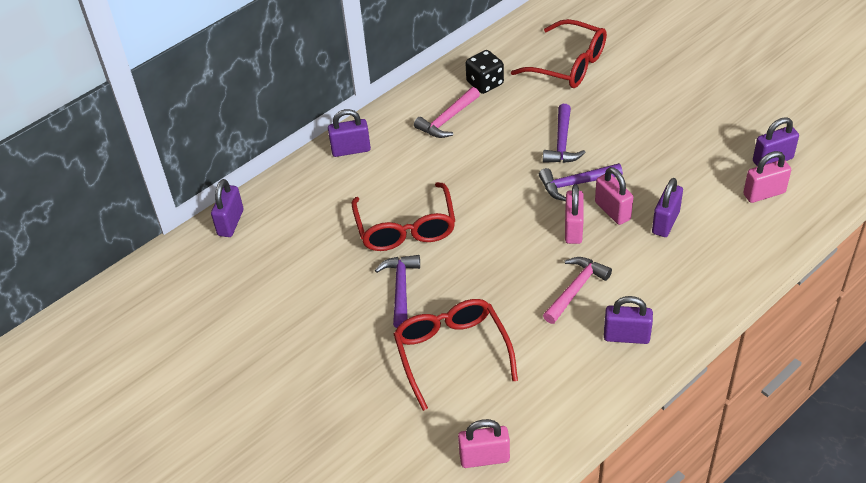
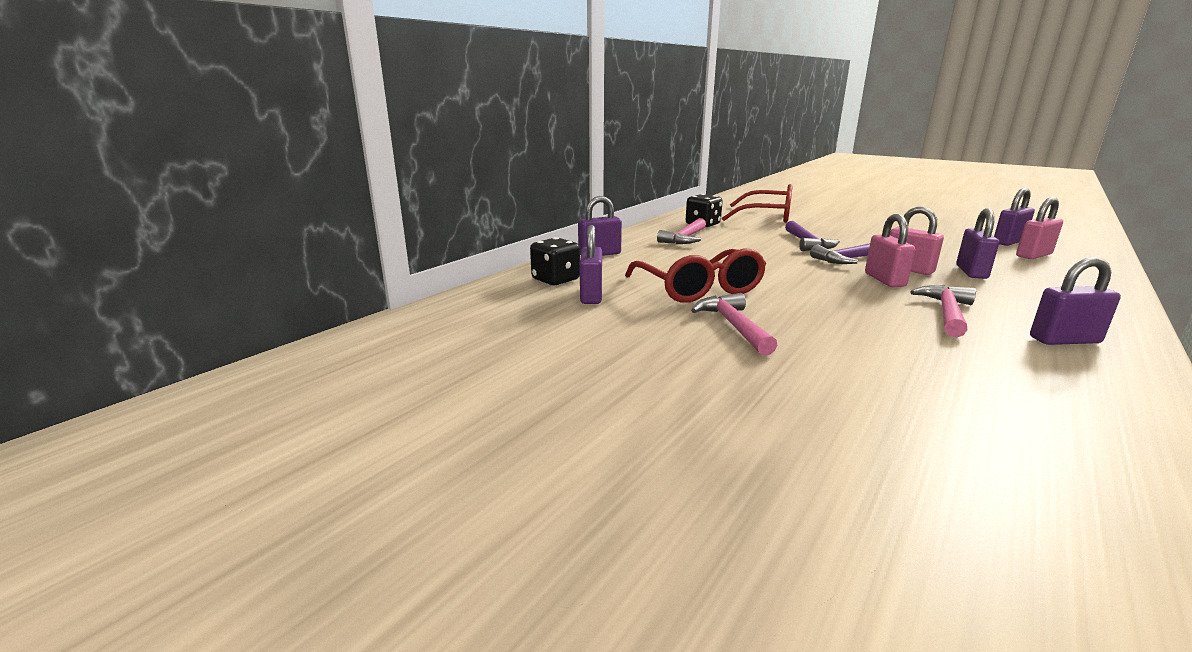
camera: 15 degrees left, 25 degrees down
purple padlock [211,179,243,237] -> purple padlock moved to [580,225,602,304]
purple hammer [375,255,420,328] -> pink hammer [691,293,777,355]
red glasses [394,299,518,411] -> none
pink padlock [458,419,510,468] -> none
none -> black dice [530,237,580,285]

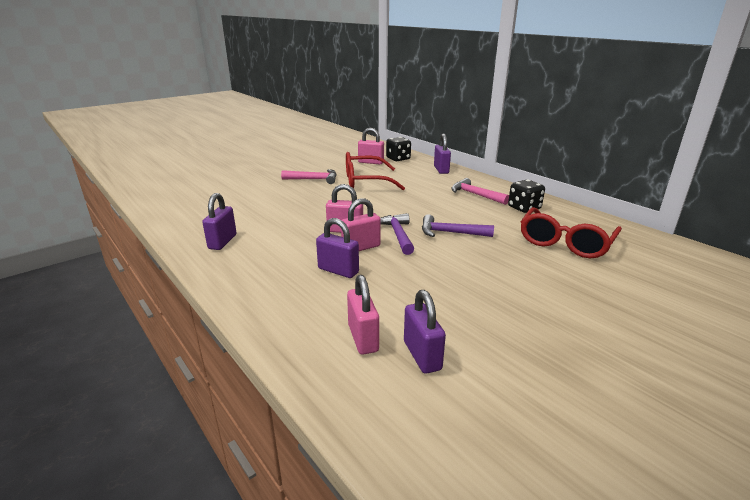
camera: 105 degrees right, 5 degrees up
purple padlock [580,225,602,304] -> pink padlock [358,128,384,164]
pink hammer [910,285,976,337] -> none

